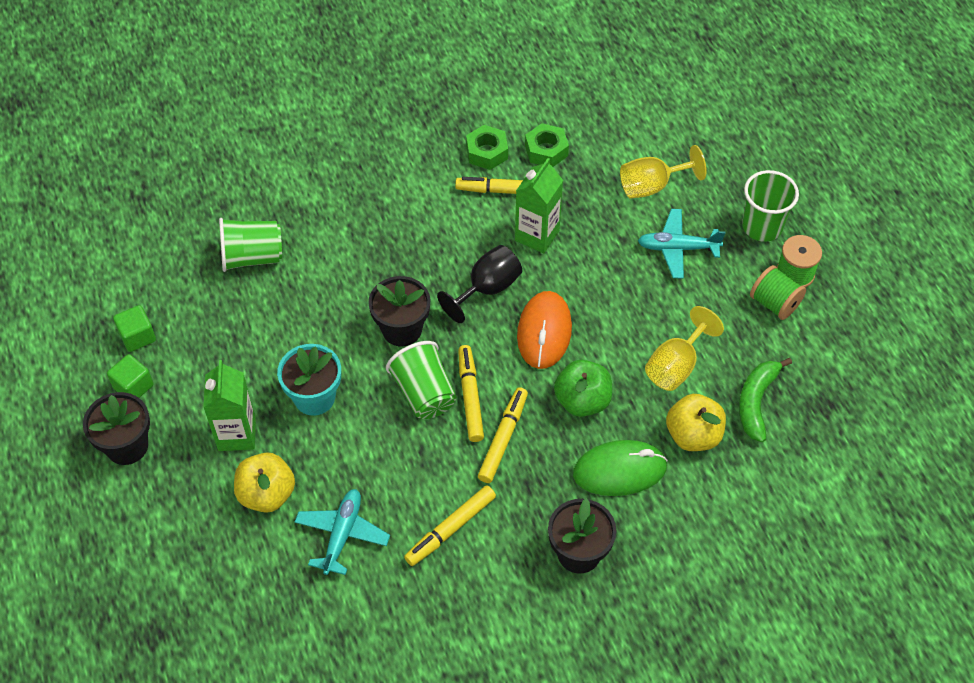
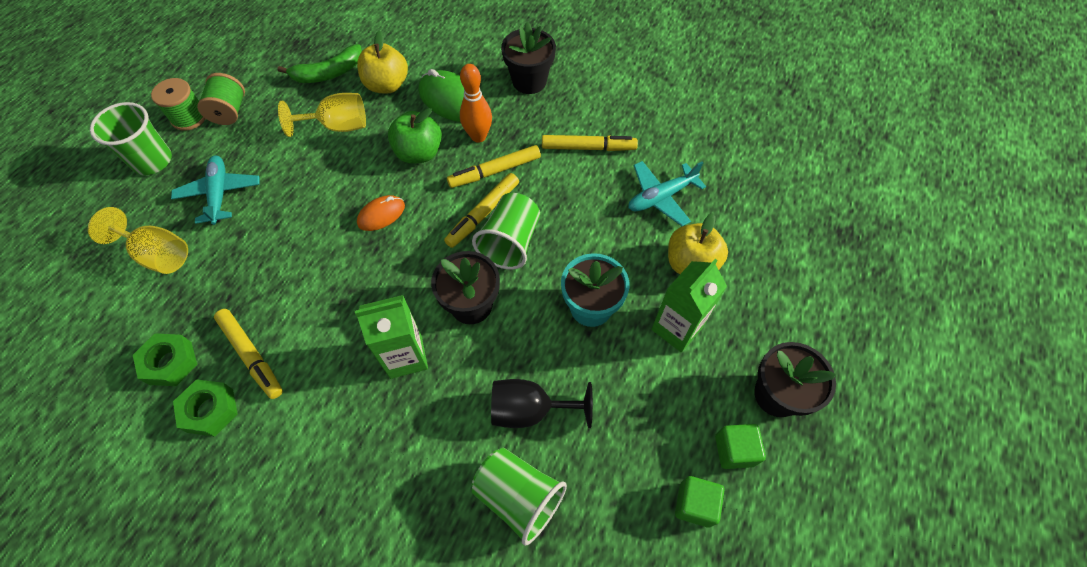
camera: 135 degrees left, 5 degrees up
black goblet [437,245,522,323] -> black goblet moved to [491,379,593,428]
green carton [515,158,563,254] -> green carton moved to [355,295,428,379]
orange mouse [517,291,572,369] -> orange mouse [357,195,405,231], size x0.59
turquoise plane [638,209,725,279] -> turquoise plane turned 150 degrees counterclockwise [171,156,259,225]
none -> orange bowling pin [460,64,492,143]

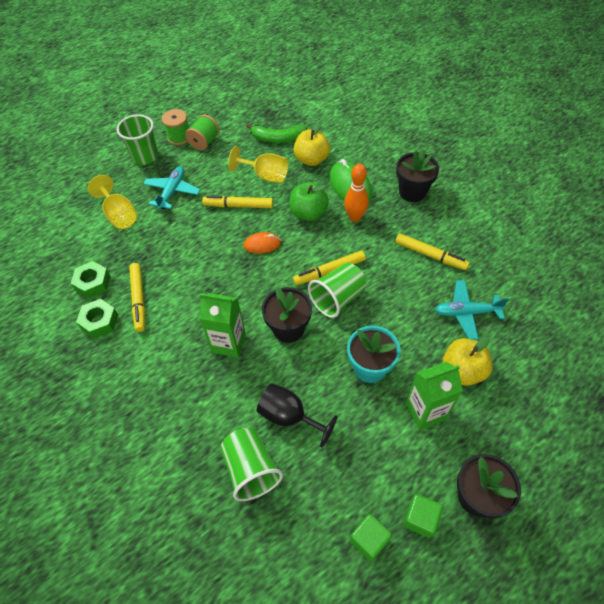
camera: 30 degrees right, 5 degrees down
yellow marker [447,145,541,188] -> yellow marker moved to [202,195,273,208]

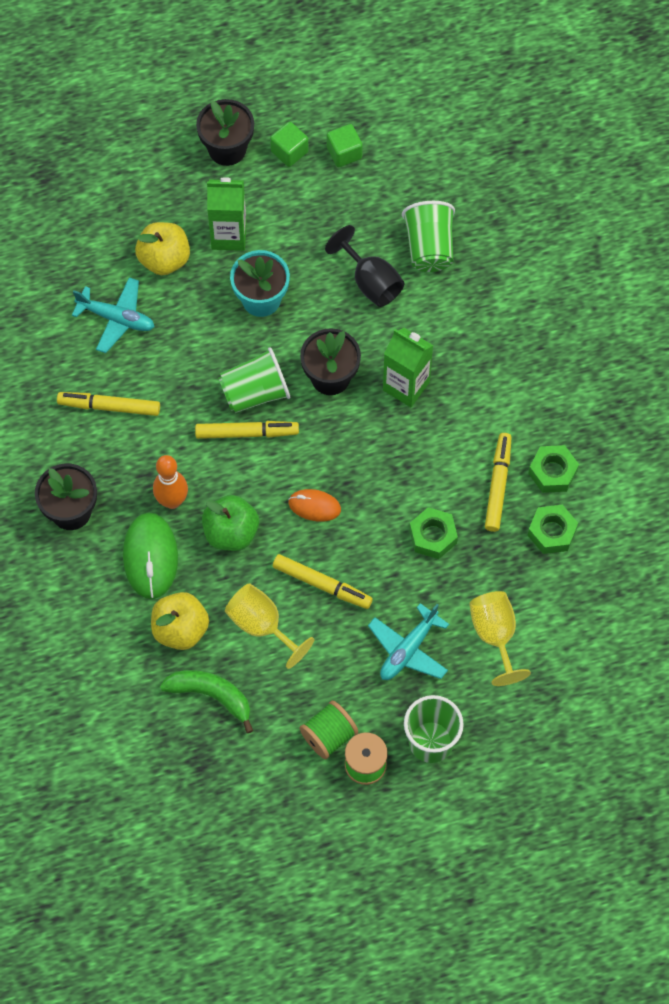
camera: 160 degrees left, 10 degrees up
yellow marker [395,233,470,270] -> yellow marker turned 45 degrees counterclockwise [57,392,160,416]
none -> green nut [409,507,458,559]

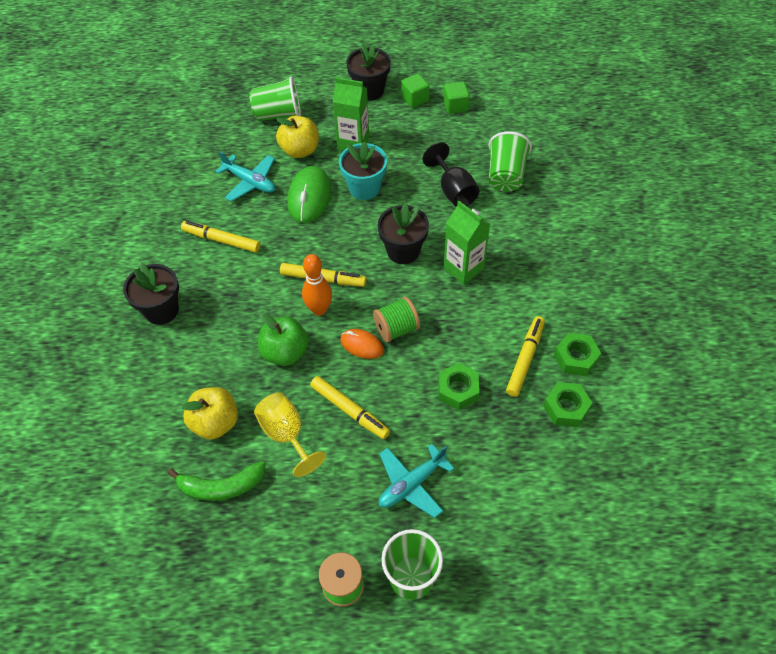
camera: 15 degrees right, 10 degrees down
green mouse [123,512,178,599] -> green mouse moved to [287,166,331,223]
orange bowling pin [153,455,188,509] -> orange bowling pin moved to [302,254,332,316]
green banana [160,670,253,733] -> green banana turned 135 degrees clockwise [168,461,265,501]
green cup [218,347,290,413] -> green cup moved to [249,77,301,121]
green spool [299,700,358,759] -> green spool moved to [373,297,420,343]
yellow goblet [470,591,531,686] -> none

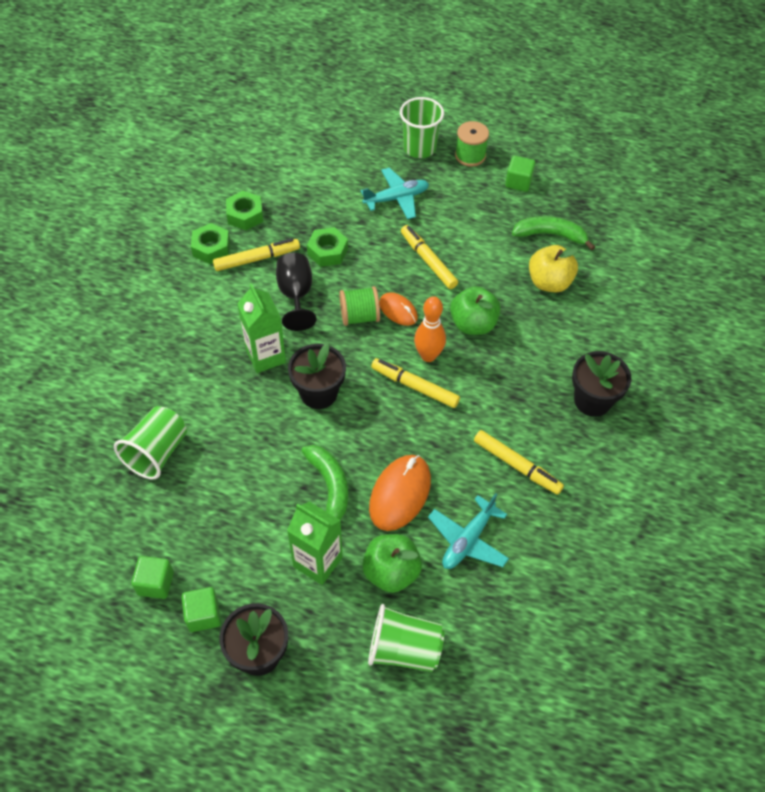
camera: 165 degrees left, 0 degrees up
turquoise plane [215,151,275,202] -> turquoise plane turned 105 degrees counterclockwise [428,493,509,569]
yellow goblet [254,392,326,477] -> none
yellow apple [276,115,319,158] -> green apple [362,534,422,593]
green mouse [287,166,331,223] -> orange mouse [369,455,431,531]
turquoise flower pot [339,142,387,200] -> green banana [302,445,348,520]
black goblet [423,142,479,207] -> black goblet moved to [276,253,316,331]
yellow marker [506,316,545,397] -> yellow marker turned 150 degrees counterclockwise [213,238,300,271]
none -> green cube [505,156,536,192]

